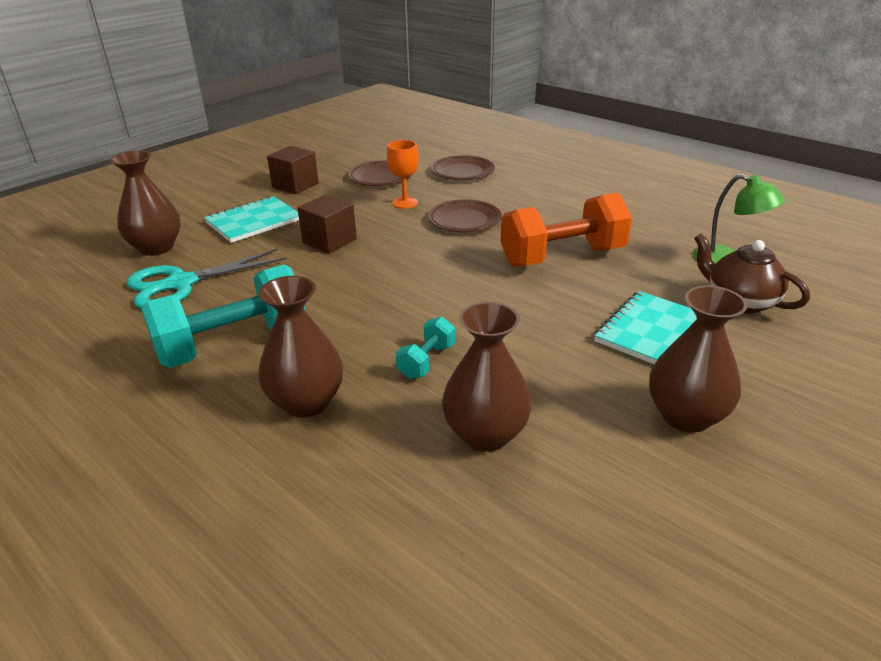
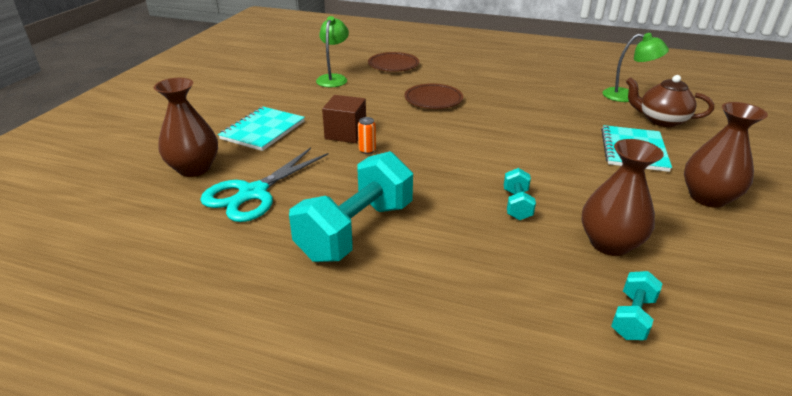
camera: 25 degrees left, 0 degrees up
brown vase [258,276,343,418] -> none
brown cube [267,146,319,194] -> none
brown plate [348,160,412,186] -> green lamp [316,16,349,87]
orange goblet [387,140,419,209] -> none
orange dumbbell [500,193,632,267] -> none
none -> orange can [358,117,376,154]
none -> turquoise dumbbell [611,271,663,340]

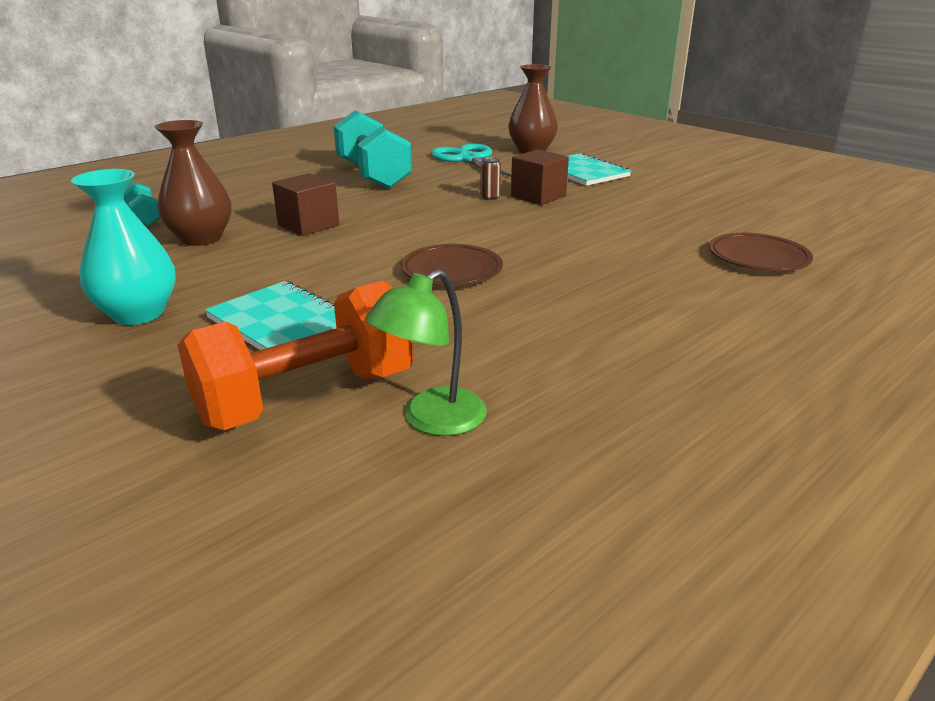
camera: 120 degrees right, 5 degrees down
green lamp [316,16,349,87] -> none
orange can [358,117,376,154] -> brown can [480,157,501,200]
brown plate [404,84,463,109] -> brown plate moved to [401,244,503,286]
turquoise dumbbell [504,168,536,220] -> brown cube [272,173,339,236]
brown teapot [626,75,714,127] -> orange dumbbell [178,281,413,430]
brown vase [684,102,768,208] -> turquoise vase [71,169,176,325]

